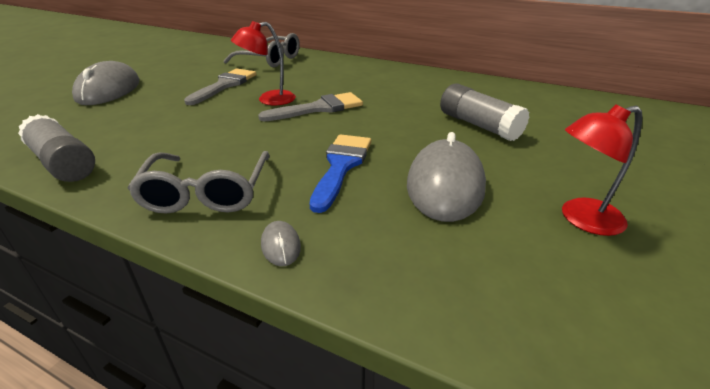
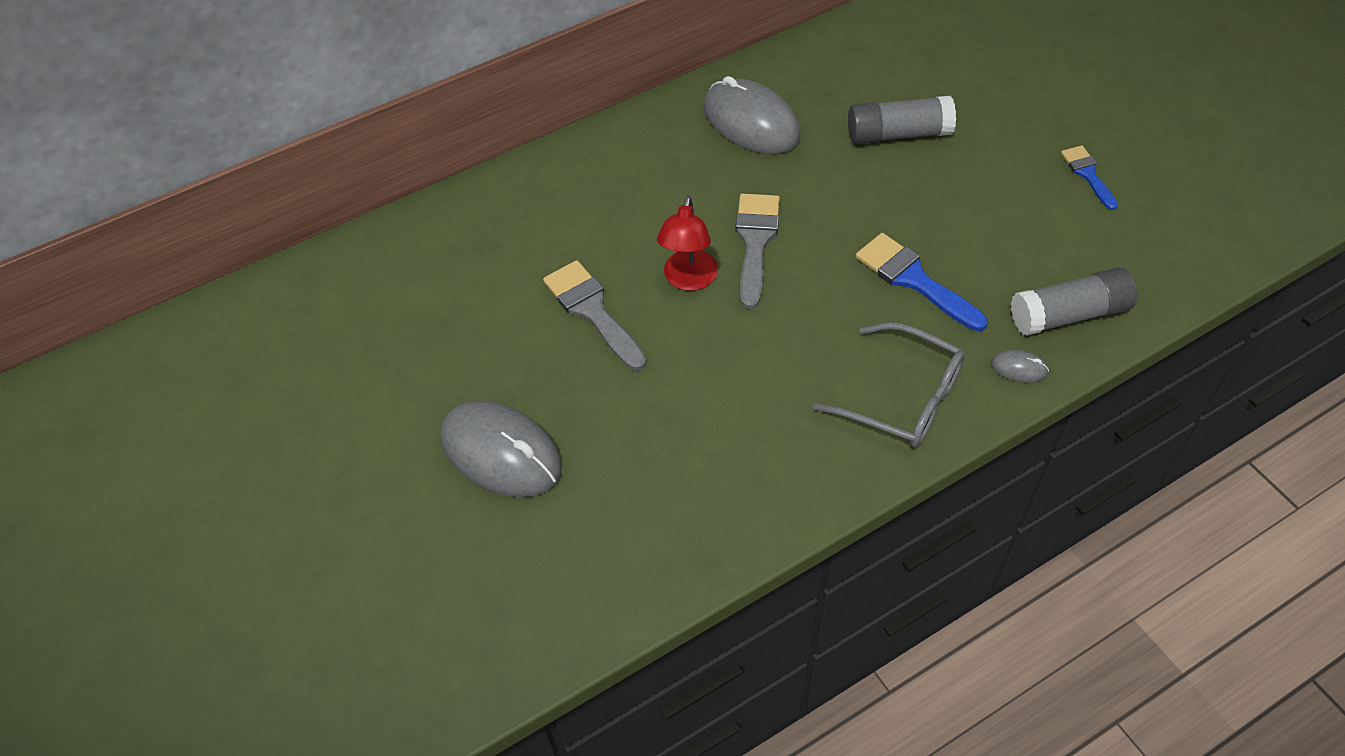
camera: 55 degrees left, 20 degrees up
grey glue stick [18,114,95,182] -> grey glue stick moved to [1011,267,1137,336]
grey glasses [224,33,300,67] -> none
grey mouse [407,132,486,222] -> grey mouse moved to [703,76,801,154]
red lamp [562,104,642,236] -> blue brush [1061,145,1118,210]

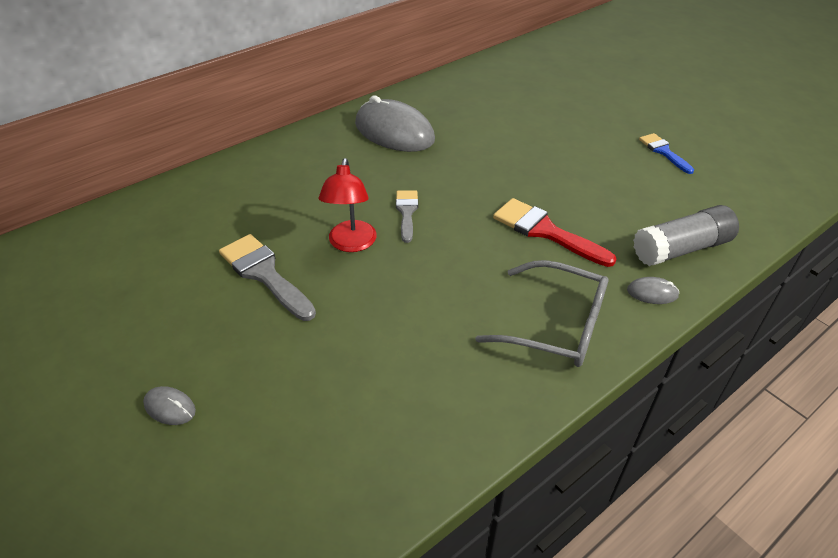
camera: 10 degrees left, 10 degrees down
grey mouse [441,401,562,497] -> grey mouse [143,386,196,425], size x0.41
grey brush [735,193,780,309] -> grey brush [396,190,418,243], size x0.62
grey glue stick [848,96,956,144] -> none
blue brush [855,233,988,331] -> red brush [493,198,617,267]

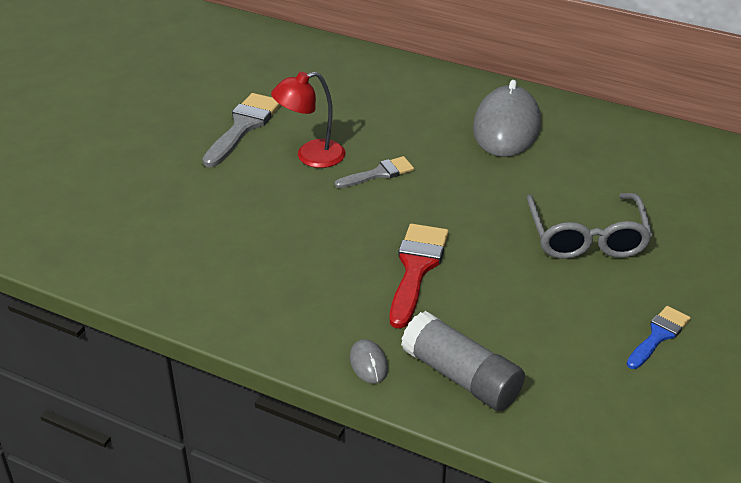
camera: 65 degrees right, 5 degrees down
grey mouse [143,386,196,425] -> none
grey glasses [475,260,608,367] -> grey glasses moved to [527,193,652,259]

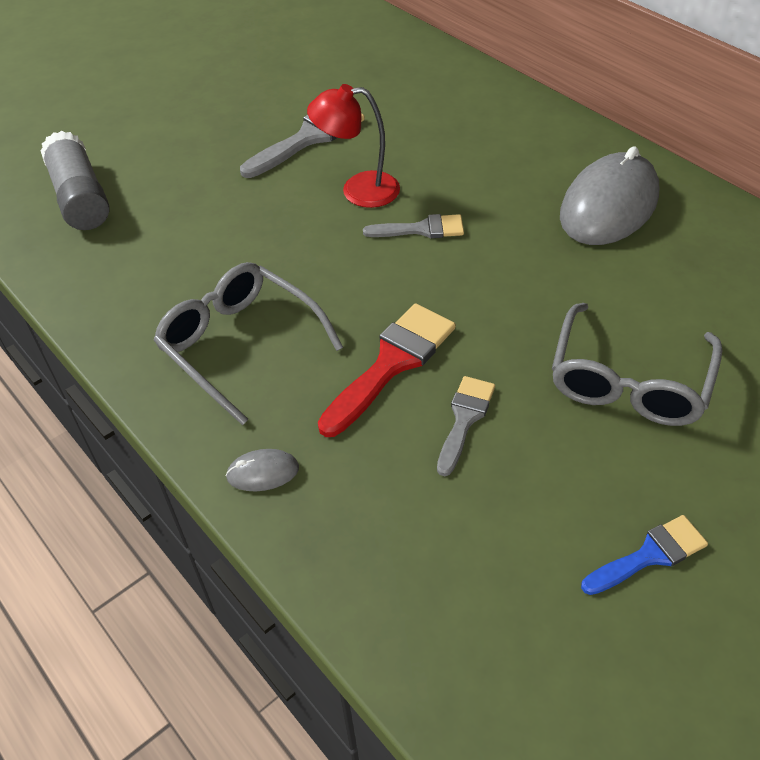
camera: 25 degrees right, 10 degrees up
grey mouse [350,339,388,384] -> grey mouse turned 75 degrees clockwise [226,449,299,491]
grey glue stick [401,311,525,411] -> grey glue stick moved to [40,131,110,230]
none -> grey glasses [153,262,343,425]
none -> grey brush [437,376,495,476]

